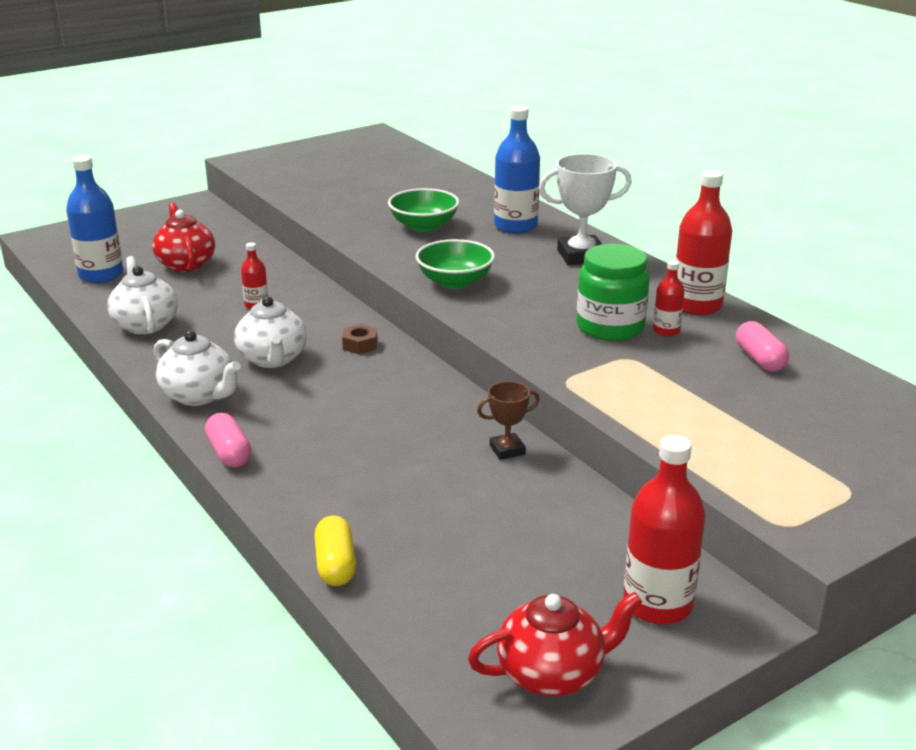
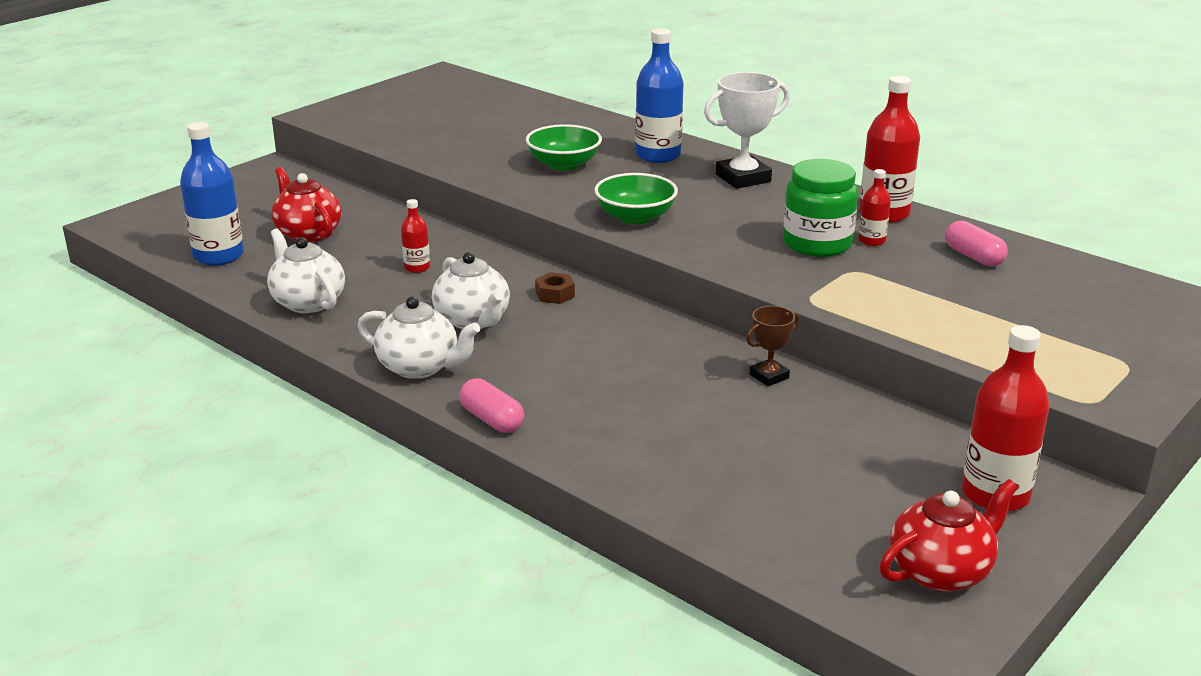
camera: 15 degrees left, 0 degrees up
yellow capsule [314,516,356,586] -> none

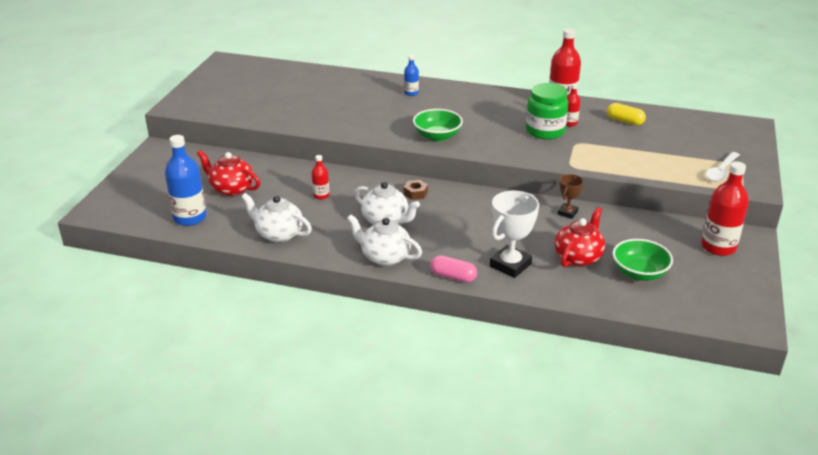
camera: 25 degrees left, 5 degrees up
white teapot [358,296,480,379] -> white teapot turned 150 degrees counterclockwise [347,214,422,266]
green bowl [526,124,602,171] -> green bowl moved to [613,239,673,281]
blue bottle [635,28,684,163] -> blue bottle [404,55,419,96], size x0.52
white trophy [704,72,790,189] -> white trophy moved to [490,190,539,278]
red teapot [879,479,1018,592] -> red teapot moved to [554,207,605,267]
pink capsule [945,220,1008,267] -> yellow capsule [607,103,646,126]
none -> white spoon [706,152,740,182]

